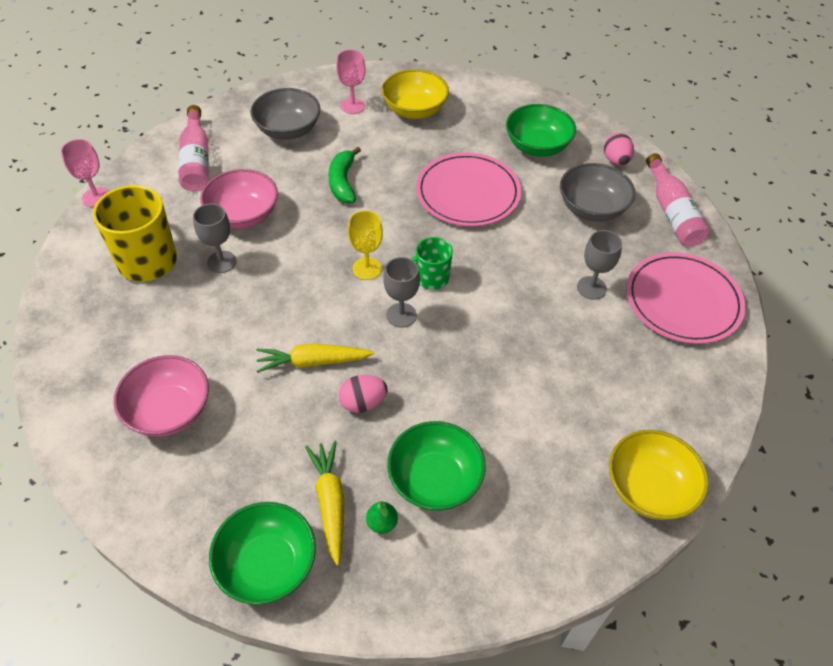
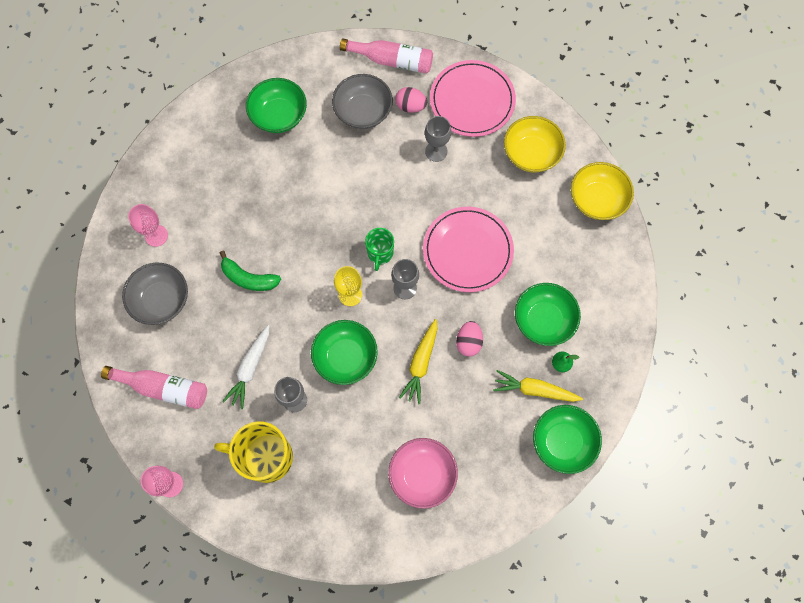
camera: 65 degrees left, 20 degrees up
pink bowl [200,169,278,229] -> white carrot [222,325,270,409]
yellow bowl [382,69,449,119] -> yellow bowl moved to [504,116,566,172]
pink plate [416,152,521,227] -> pink plate moved to [423,207,514,292]
pink egg [604,133,634,166] -> pink egg moved to [395,87,427,113]
none -> green bowl [311,320,378,385]

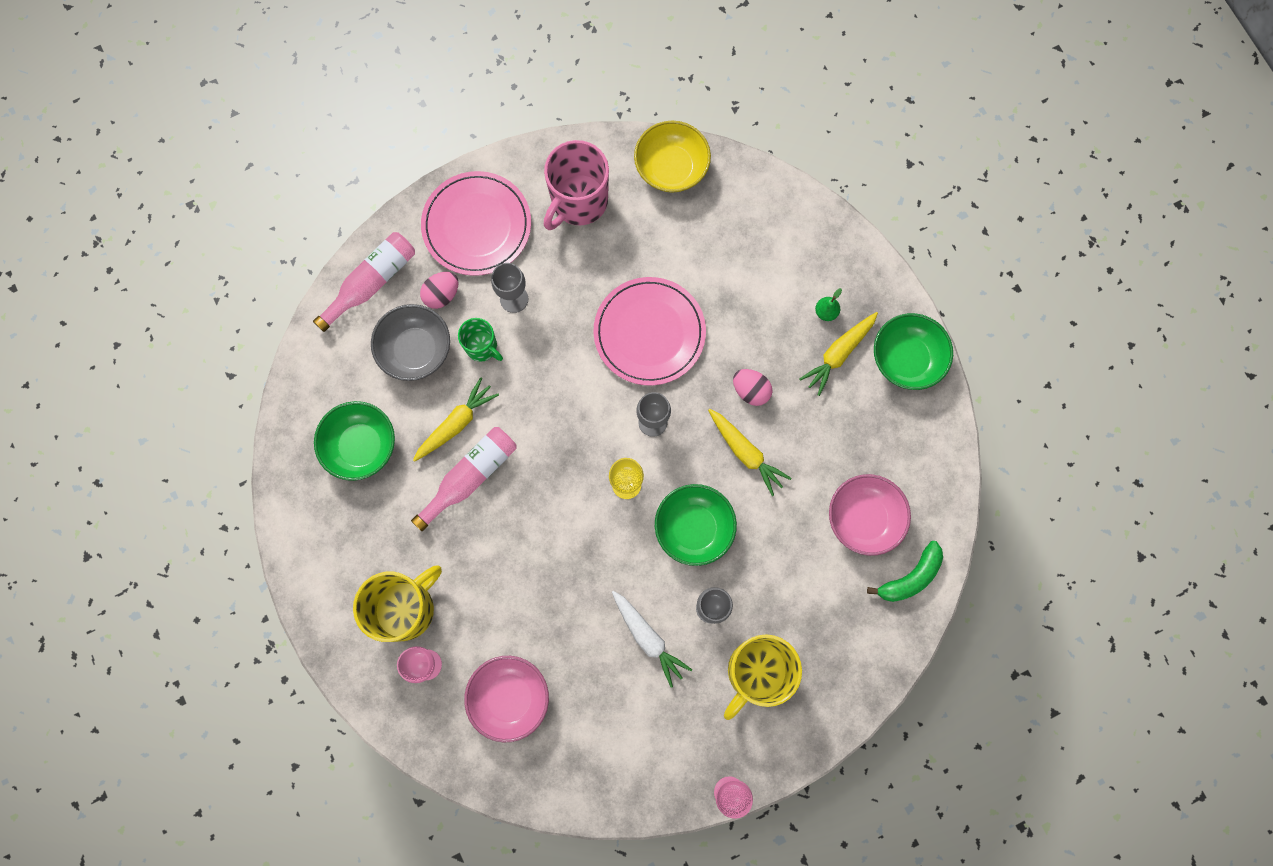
camera: 60 degrees left, 5 degrees up
pink bottle [101,366,207,409] -> pink bottle moved to [411,427,516,531]
grey bowl [122,263,188,325] -> pink bowl [464,656,549,742]
green banana [220,251,281,291] -> green banana moved to [867,541,943,602]
green mug [365,228,394,271] -> green mug moved to [458,318,503,362]
yellow bowl [504,116,566,172] -> pink mug [544,140,609,230]
green bowl [515,283,581,346] -> none
none -> yellow mug [353,565,442,642]
none -> yellow carrot [413,377,499,462]

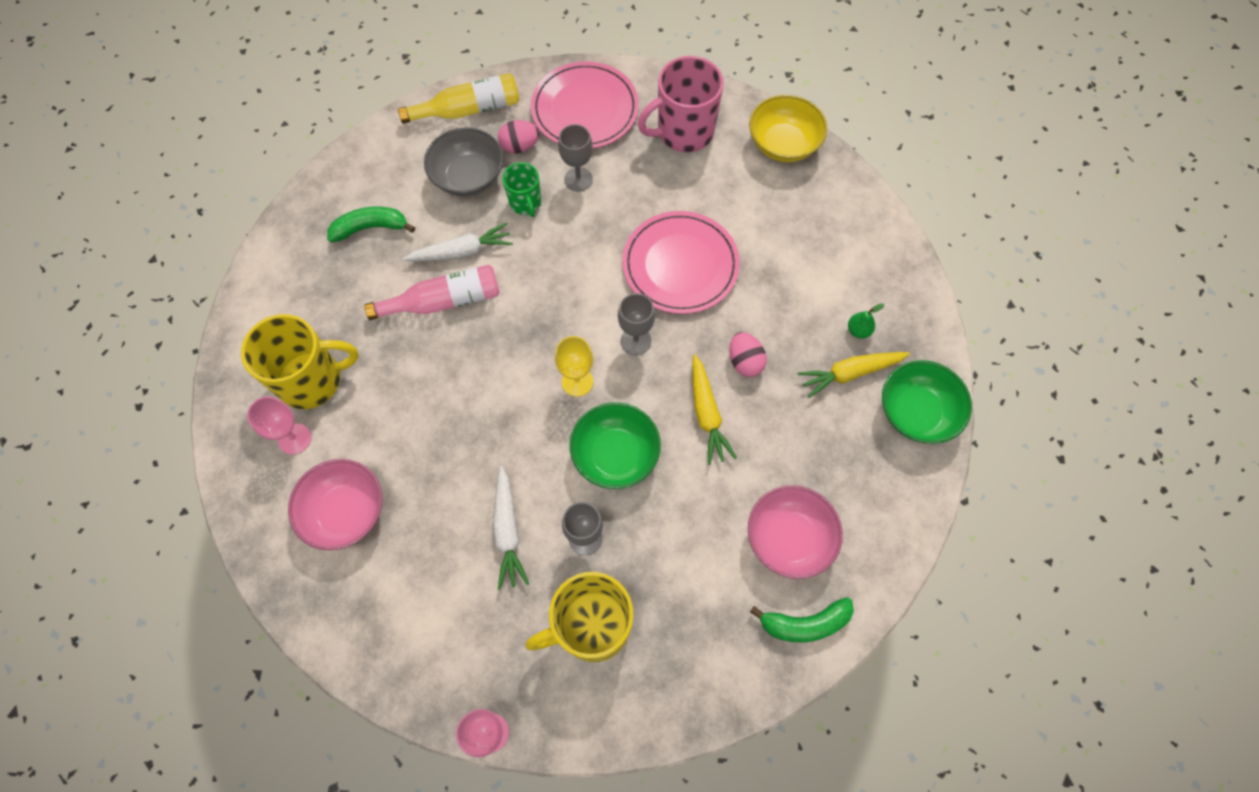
camera: 30 degrees right, 10 degrees down
pink bottle [313,232,415,332] -> yellow bottle [398,73,519,124]
green bowl [314,401,395,481] -> green banana [327,206,415,242]
yellow carrot [413,377,499,462] -> white carrot [403,223,513,262]

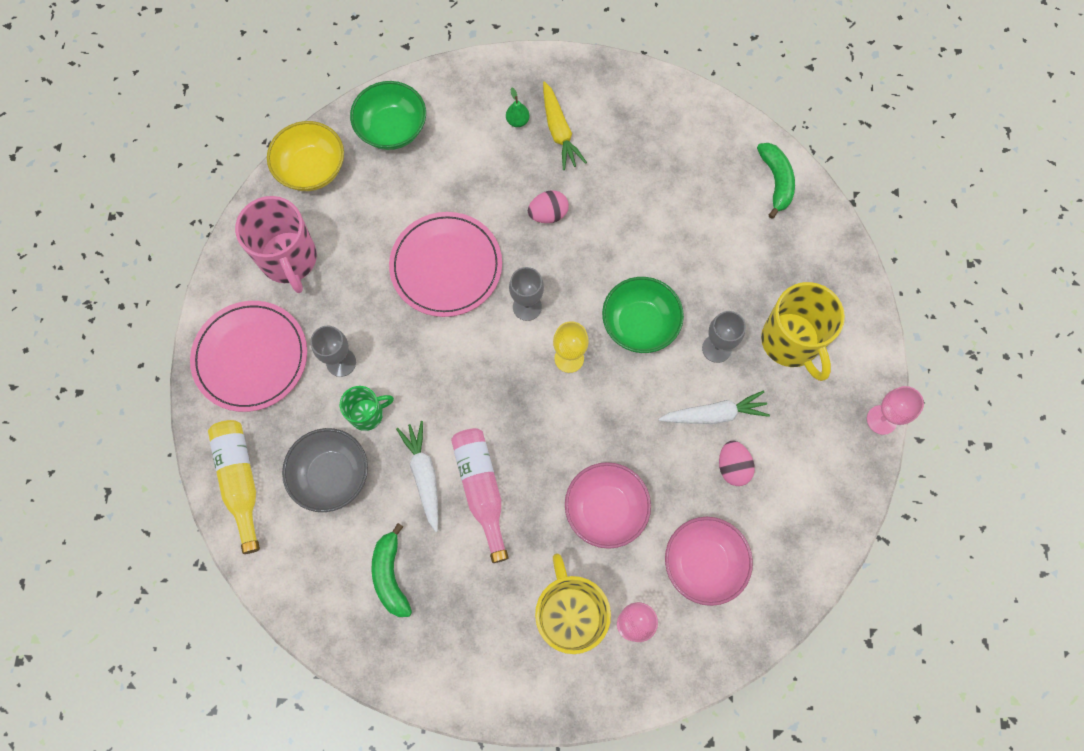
camera: 90 degrees left, 5 degrees up
pink egg [498,120,539,154] -> pink egg moved to [719,441,755,486]
yellow carrot [692,354,737,465] -> none
pink bowl [748,485,843,579] -> pink bowl moved to [565,462,651,549]
green bowl [882,360,972,444] -> green bowl moved to [350,81,426,150]

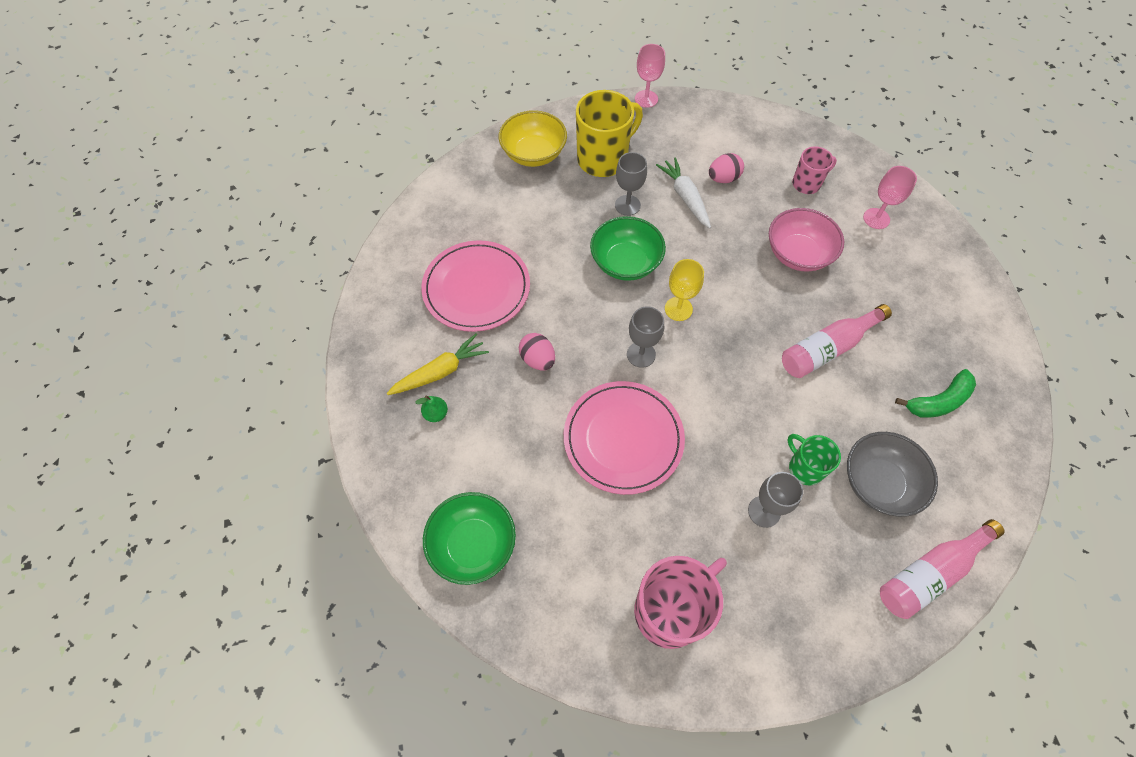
camera: 105 degrees left, 10 degrees down
pink plate [190,301,307,412] -> pink plate moved to [421,240,530,332]
yellow bottle [208,420,260,554] -> pink bottle [880,519,1005,619]
yellow bowl [267,121,344,191] -> yellow bowl moved to [499,110,567,167]
white carrot [396,421,438,532] -> none
yellow mug [535,553,611,654] -> none
pink bowl [665,517,753,606] -> pink mug [792,146,837,194]
green banana [757,143,795,219] -> none

